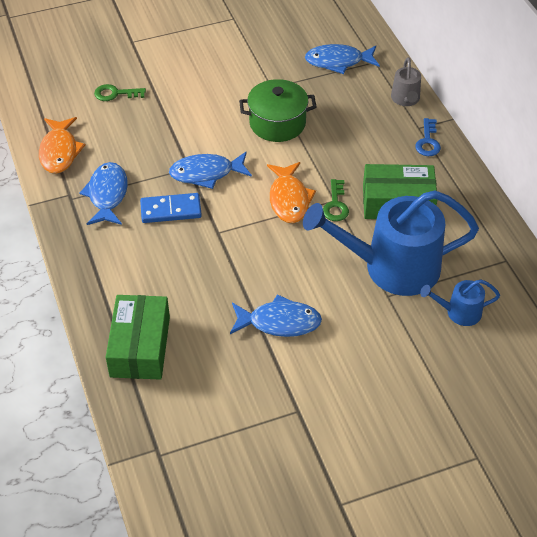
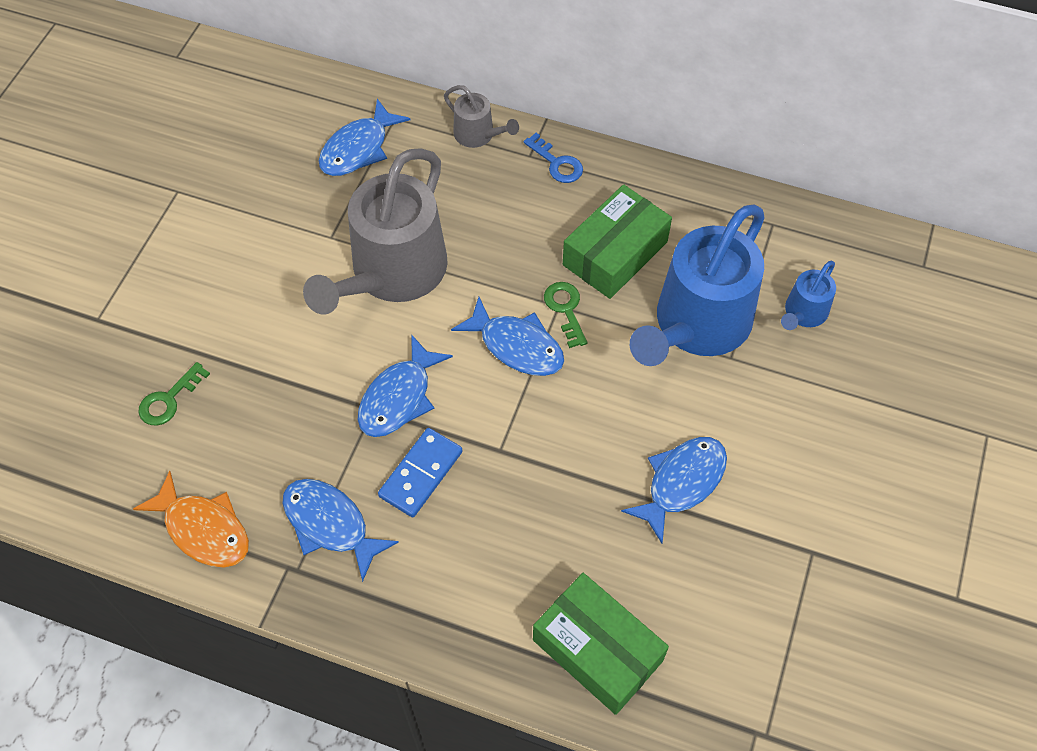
camera: 50 degrees left, 10 degrees up
green pot [239,79,317,142] -> grey watering can [303,148,448,314]
orange fish [267,162,316,223] -> blue fish [451,297,564,376]
green key [323,179,349,221] -> green key turned 150 degrees counterclockwise [544,282,587,348]

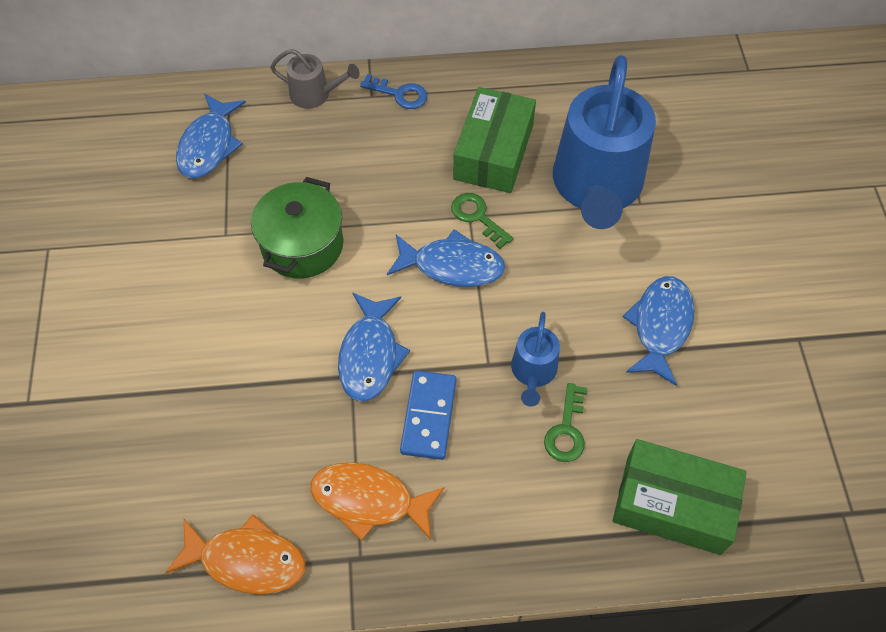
camera: 25 degrees left, 0 degrees up
green key [138,362,210,426] -> green key moved to [544,383,587,462]
blue fish [282,479,399,582] -> orange fish [310,463,445,541]
grey watering can [303,148,448,314] -> green pot [251,177,343,279]
blue watering can [781,261,836,330] -> blue watering can moved to [511,312,560,407]

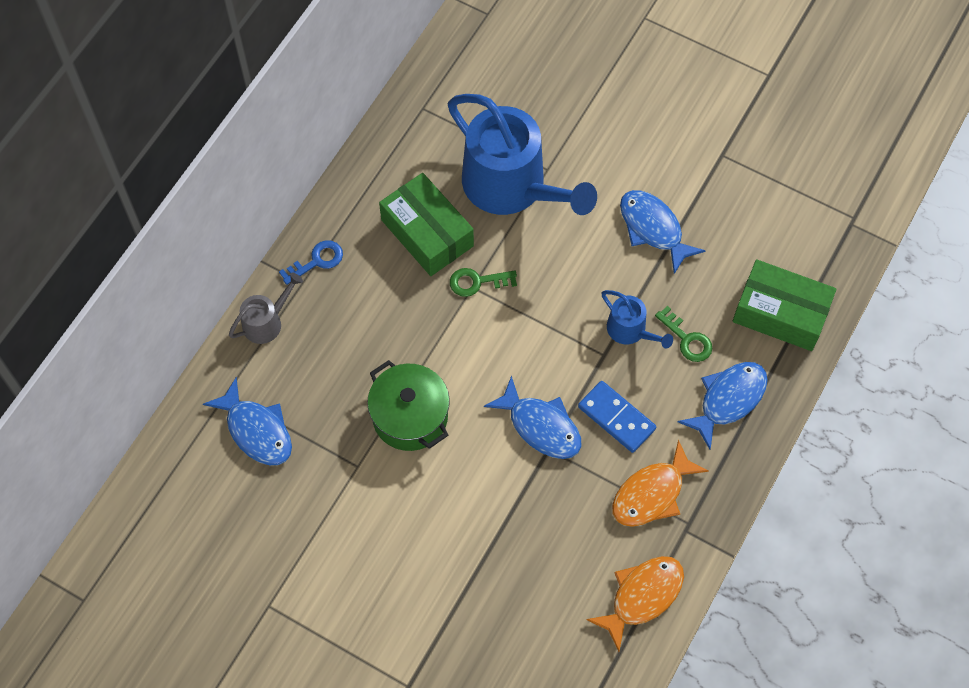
camera: 55 degrees left, 5 degrees up
blue fish [387,230,505,287] -> blue fish moved to [677,362,768,450]
green box [613,439,747,555] -> green box turned 60 degrees clockwise [733,259,837,351]

